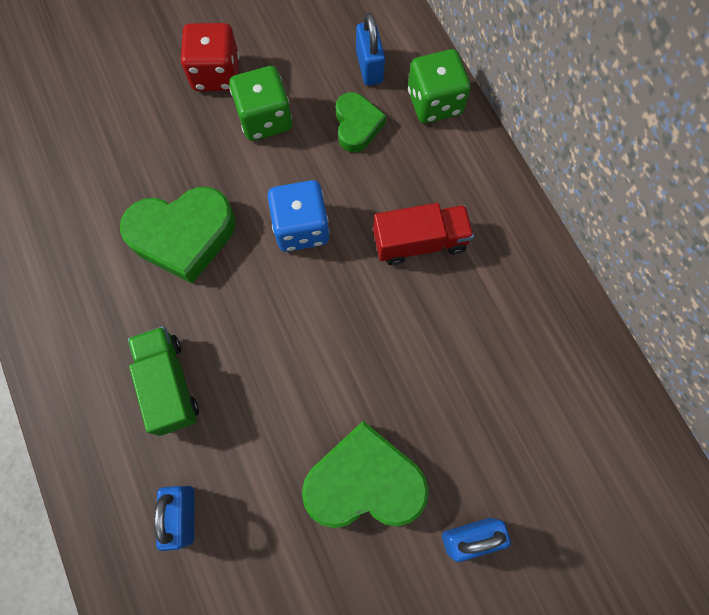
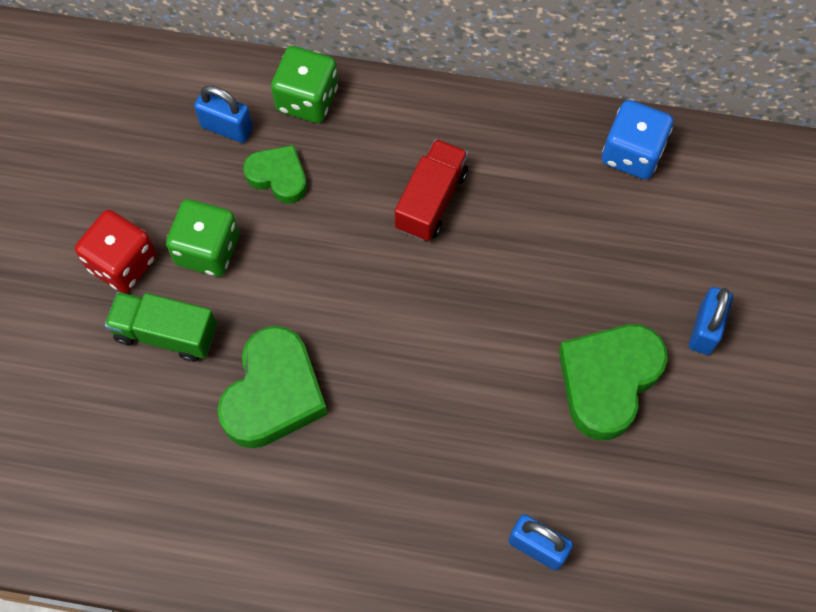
camera: 55 degrees left, 5 degrees down
green truck [128,326,199,436] -> green truck moved to [105,292,217,362]
blue dice [268,180,330,252] -> blue dice moved to [602,100,673,179]

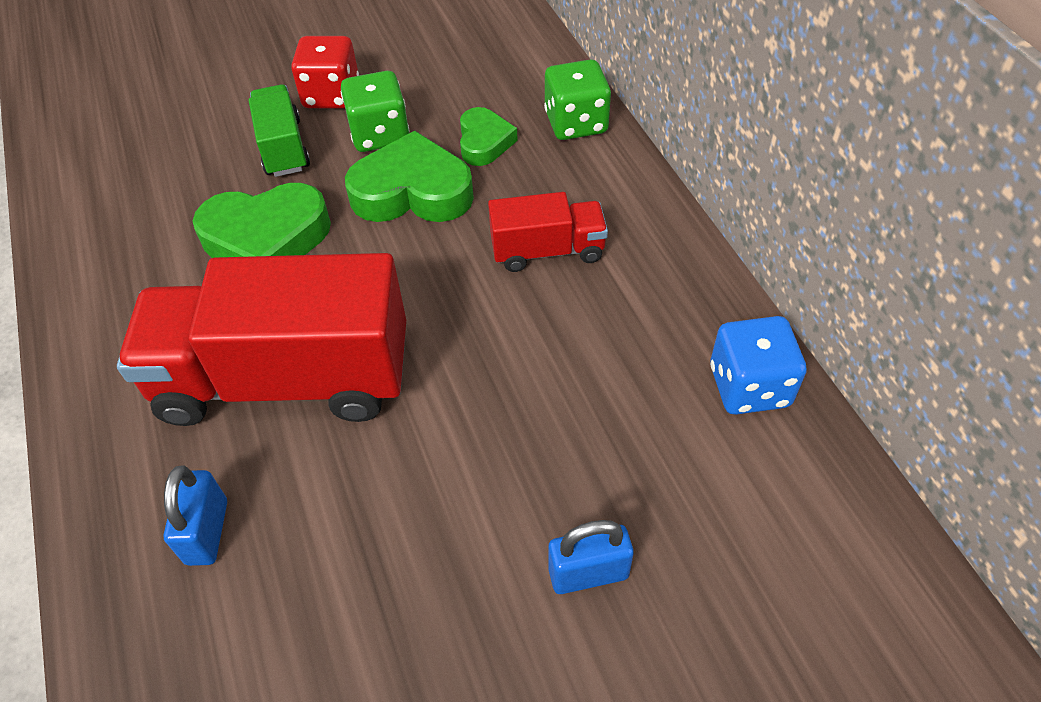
camera: 60 degrees right, 15 degrees down
blue padlock [194,85,253,143] -> none
green heart [559,324,668,440] -> green heart moved to [345,131,474,222]
none -> red truck [117,253,406,426]

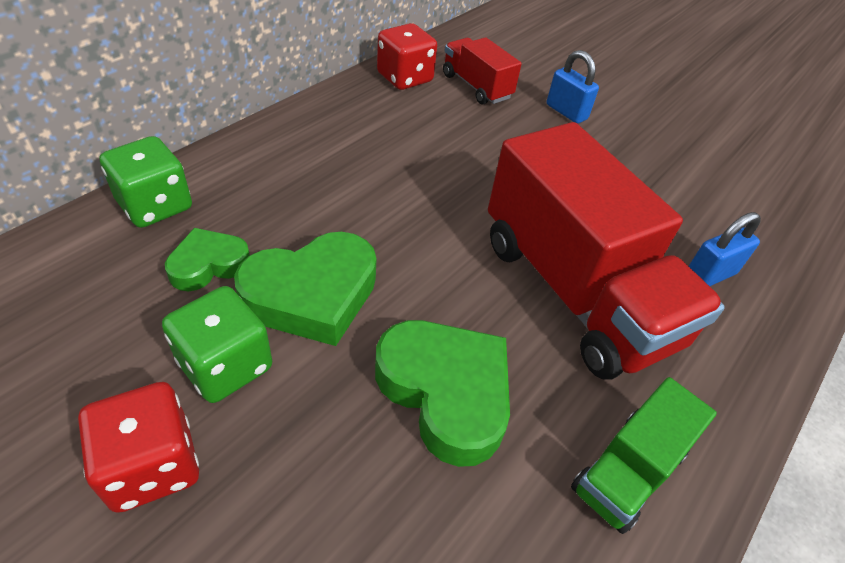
camera: 125 degrees left, 5 degrees down
green truck [249,84,310,177] -> green truck moved to [571,377,717,534]
green heart [345,131,474,222] -> green heart turned 90 degrees counterclockwise [234,232,377,346]
red truck [488,192,608,272] -> red truck moved to [443,37,522,104]
blue dice [710,316,806,415] -> red dice [377,23,437,90]

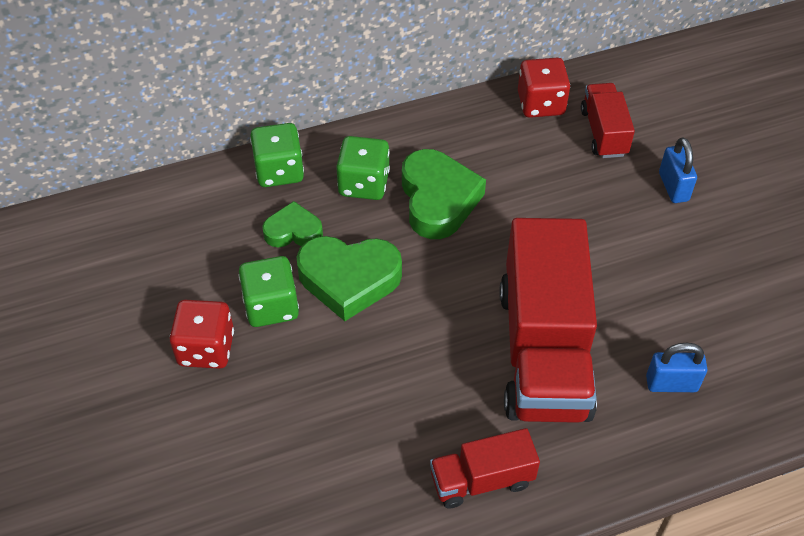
camera: 35 degrees right, 5 degrees up
green heart [375,320,510,467] -> green heart moved to [402,149,486,239]
green truck [571,377,717,534] -> red truck [430,428,540,509]
none -> green dice [336,136,390,200]

